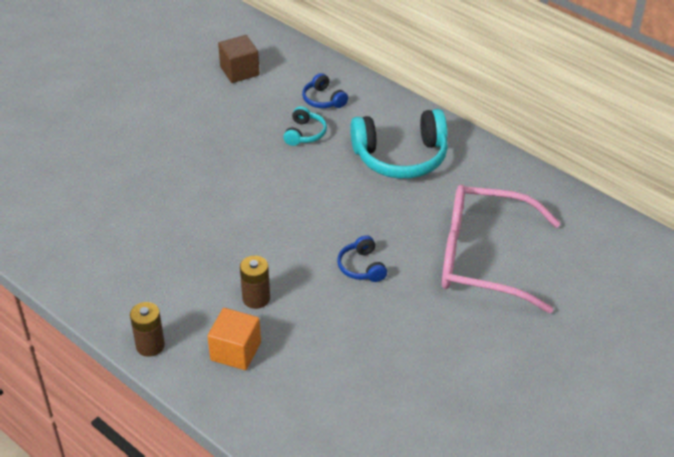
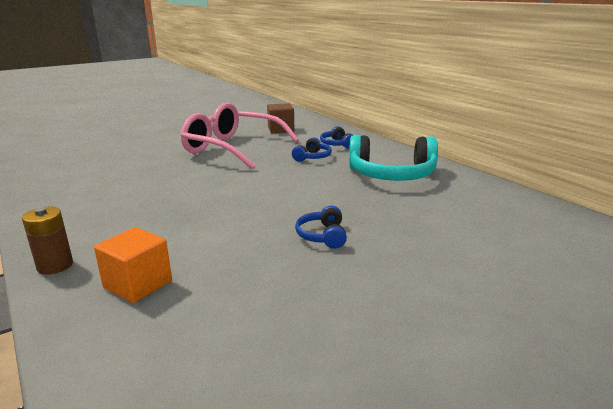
camera: 15 degrees right, 20 degrees down
brown battery [240,256,270,309] -> none
turquoise headphones [283,106,327,146] -> blue headphones [292,137,332,162]
pink glasses [442,185,560,313] -> pink glasses moved to [181,102,299,169]

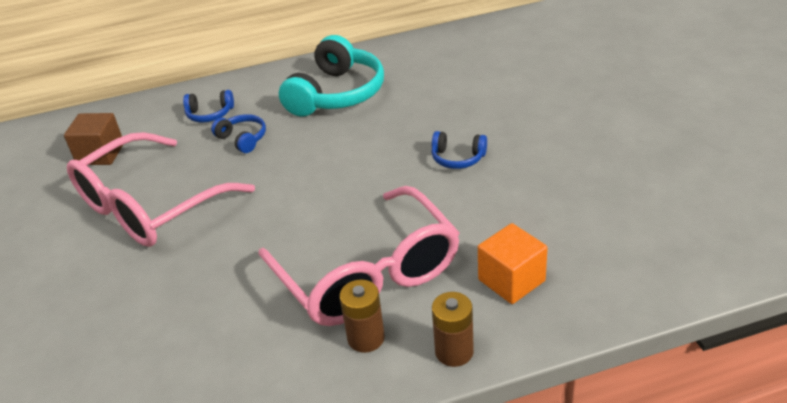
camera: 70 degrees left, 15 degrees up
none -> pink glasses [258,186,460,326]
none -> brown battery [340,280,385,353]

